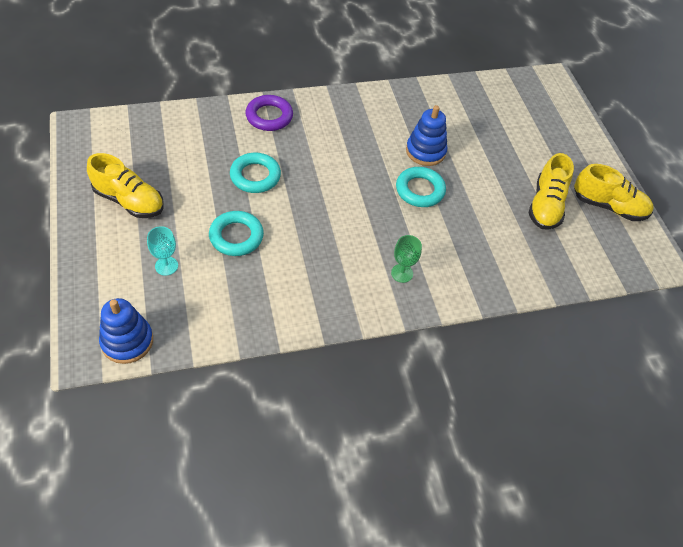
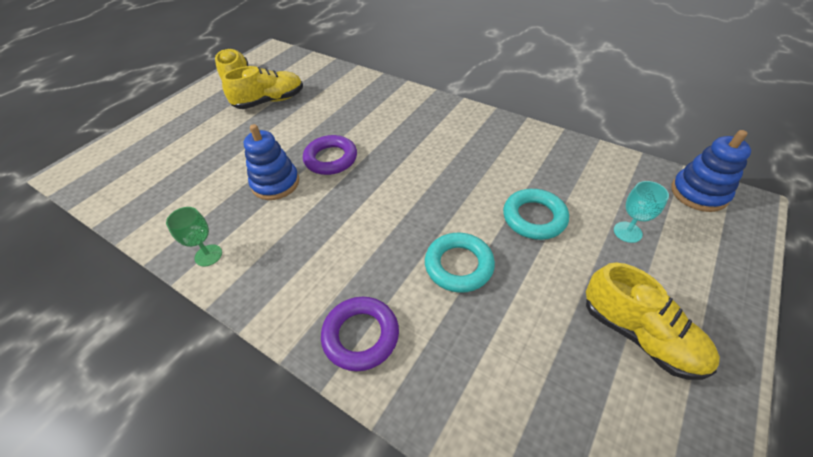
camera: 125 degrees left, 5 degrees down
yellow shoe [87,153,163,218] -> yellow shoe turned 150 degrees clockwise [586,263,720,380]
green goblet [391,235,422,283] -> green goblet moved to [166,207,222,267]
turquoise ring [396,167,446,207] -> purple ring [303,135,357,175]

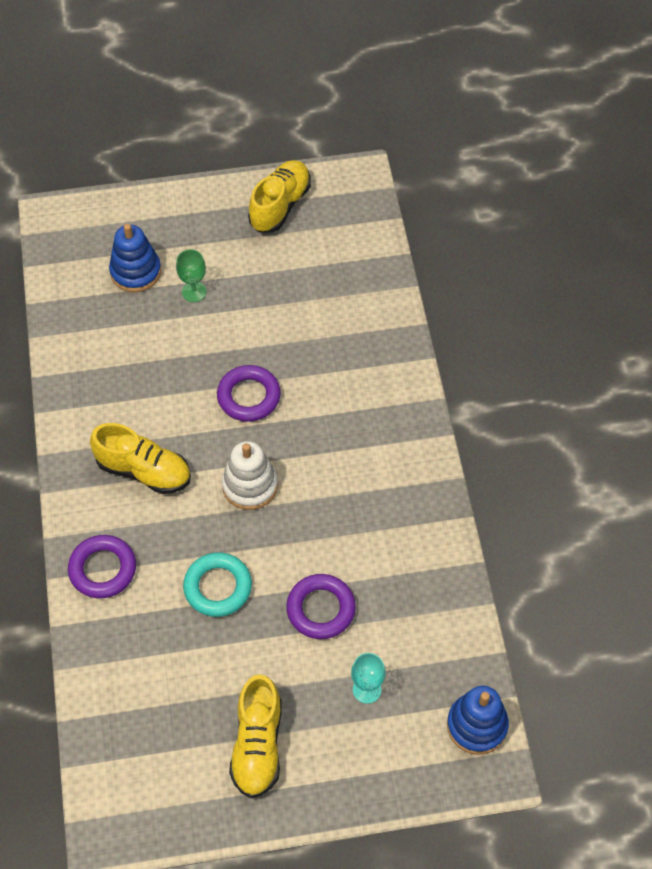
camera: 45 degrees right, 10 degrees up
green goblet [166,207,222,267] -> green goblet moved to [176,249,207,302]
yellow shoe [222,66,303,109] -> yellow shoe moved to [90,423,191,494]
blue stacking toy [244,124,299,200] -> blue stacking toy moved to [109,224,161,292]
turquoise ring [503,189,569,240] -> purple ring [286,574,356,639]
none -> white stacking toy [222,441,278,510]

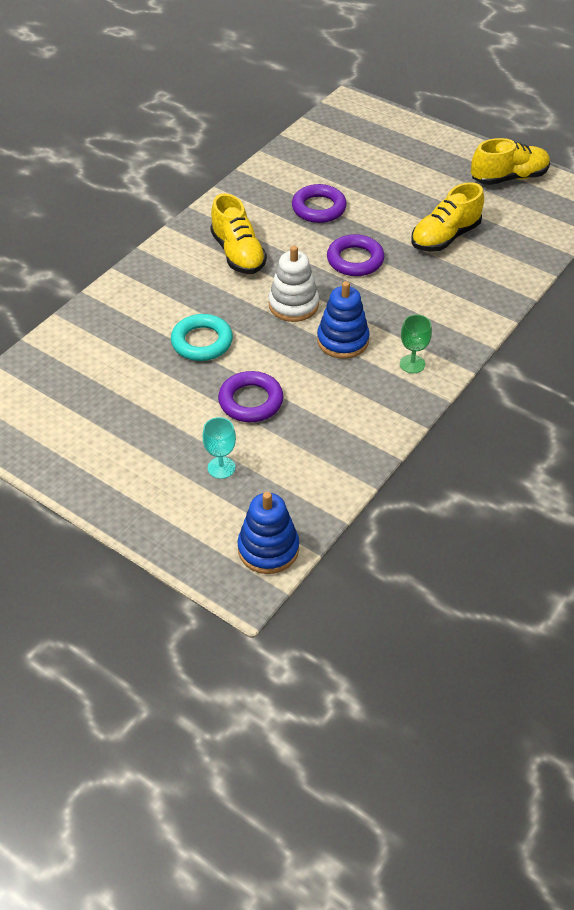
camera: 45 degrees right, 10 degrees down
purple ring [68,535,136,598] -> purple ring moved to [292,184,347,223]
blue stacking toy [109,224,161,292] -> blue stacking toy moved to [317,281,370,359]
green goblet [176,249,207,302] -> green goblet moved to [400,315,432,373]
yellow shoe [229,674,282,798] -> yellow shoe moved to [411,182,484,252]

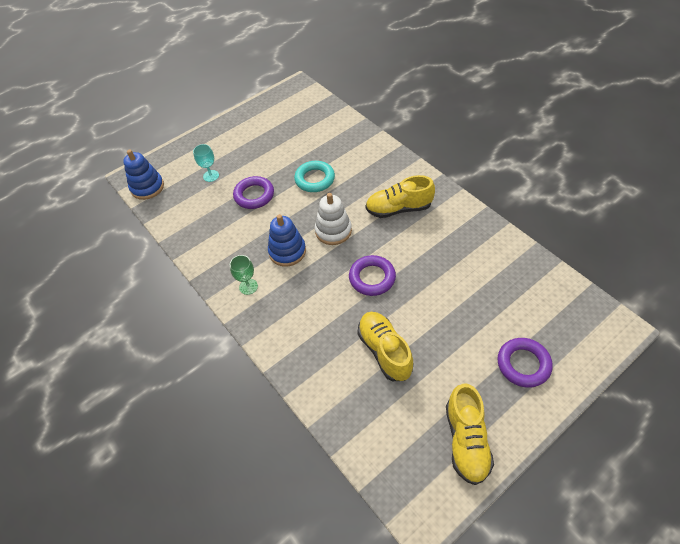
camera: 110 degrees right, 5 degrees up
purple ring [292,184,347,223] -> purple ring moved to [497,338,553,388]

